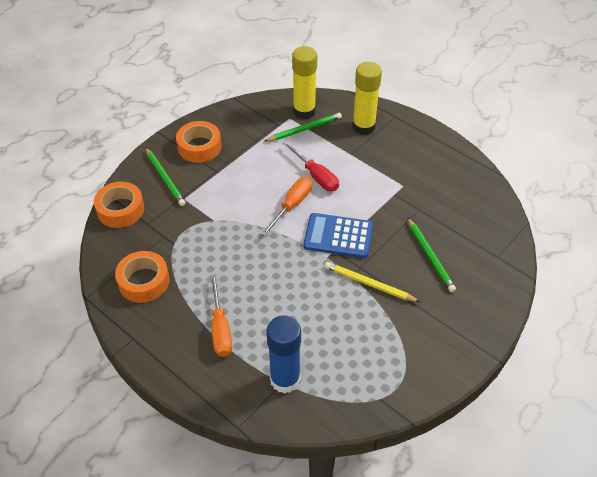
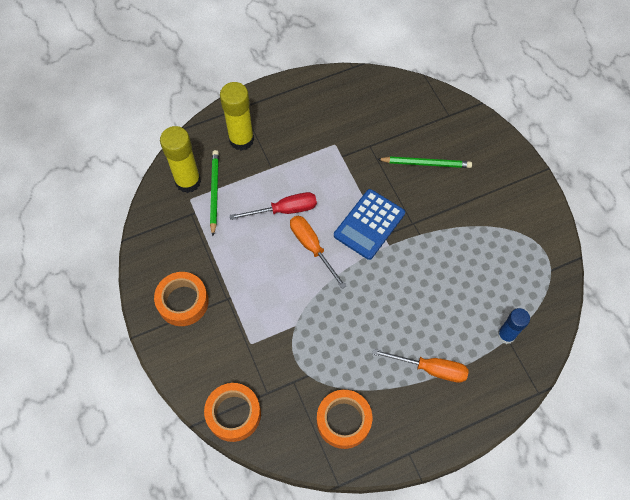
camera: 65 degrees left, 15 degrees up
green pencil [145,147,186,206] -> none
blue glue stick [266,315,301,394] -> blue glue stick [497,308,530,344], size x0.64
yellow pencil [325,262,420,302] -> none

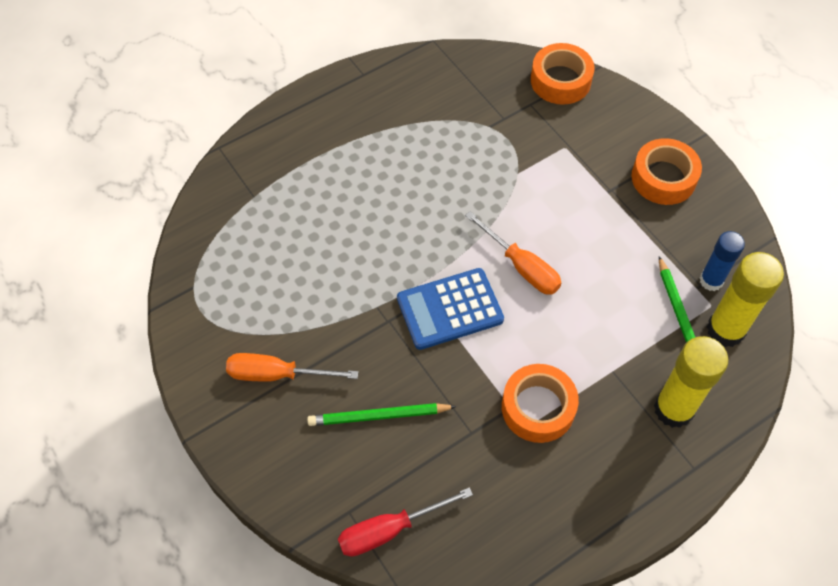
camera: 170 degrees right, 5 degrees down
red screwdriver [229,192,317,220] -> red screwdriver moved to [338,487,473,557]
orange tape [317,390,372,449] -> orange tape moved to [502,364,579,443]
blue calculator [334,189,405,260] -> blue calculator turned 135 degrees counterclockwise [397,268,504,350]
orange screwdriver [372,349,469,383] -> orange screwdriver moved to [226,353,358,382]
blue glue stick [497,308,530,344] -> blue glue stick moved to [700,231,745,291]

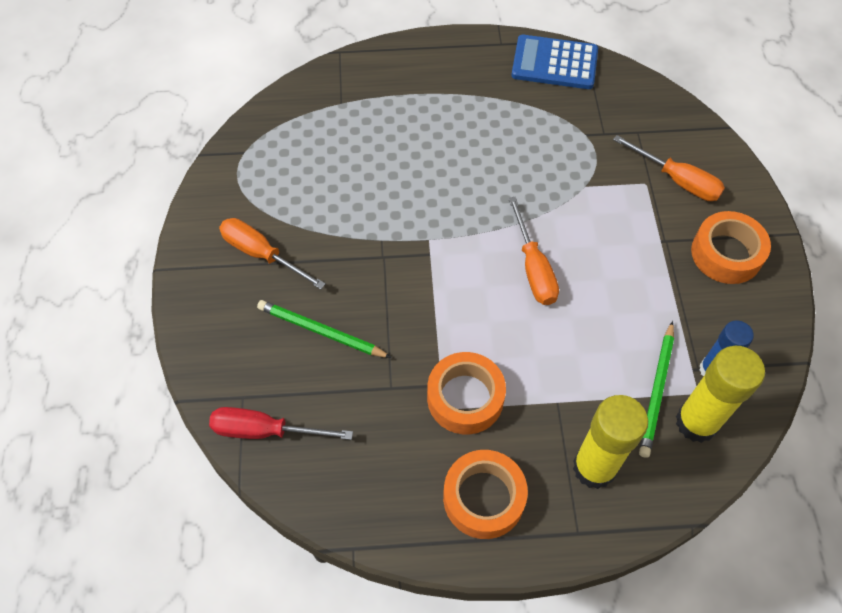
camera: 30 degrees right, 0 degrees up
blue calculator [397,268,504,350] -> blue calculator moved to [511,35,598,89]
orange tape [531,43,594,105] -> orange tape moved to [443,450,528,539]
none -> orange screwdriver [613,135,725,201]

